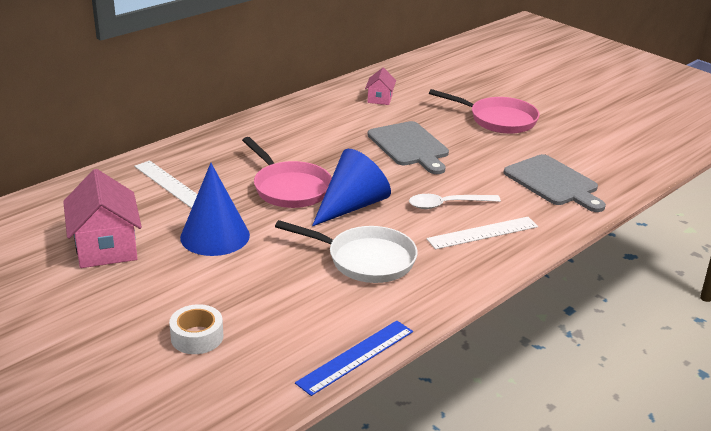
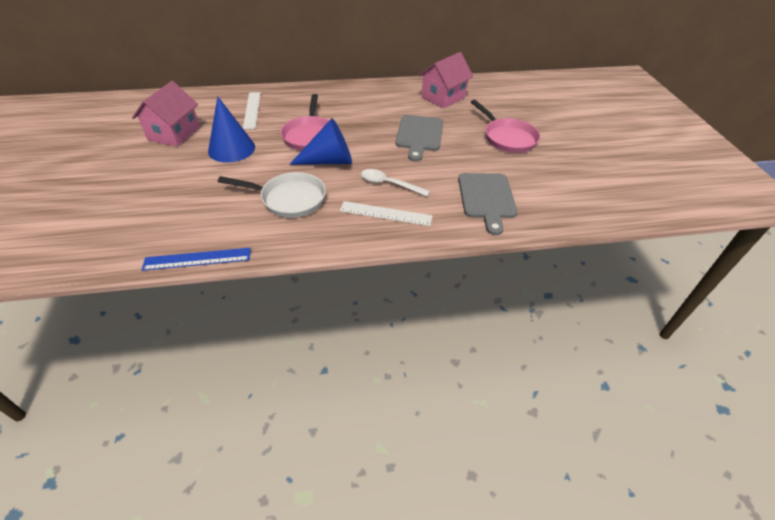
camera: 35 degrees right, 15 degrees up
white tape [169,304,223,354] -> none
white pan [275,220,418,283] -> white pan turned 45 degrees counterclockwise [218,172,326,218]
pink house [365,68,396,105] -> pink house [419,52,473,108], size x1.88

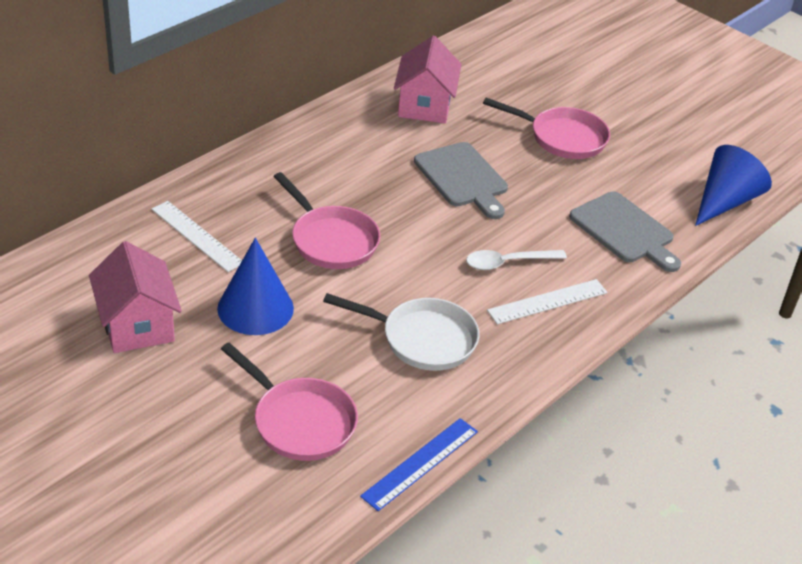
camera: 40 degrees left, 5 degrees down
white pan [218,172,326,218] -> white pan turned 45 degrees clockwise [323,293,479,371]
blue cone [289,118,352,165] -> blue cone moved to [695,145,772,226]
none -> pink pan [221,343,358,461]

